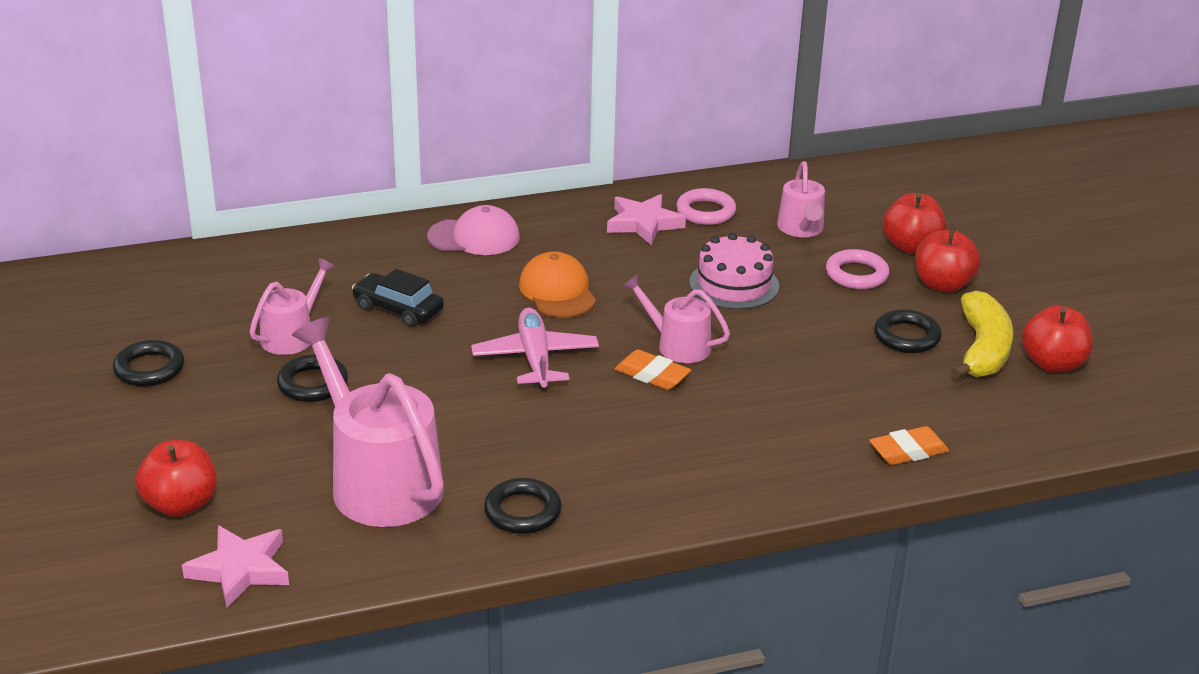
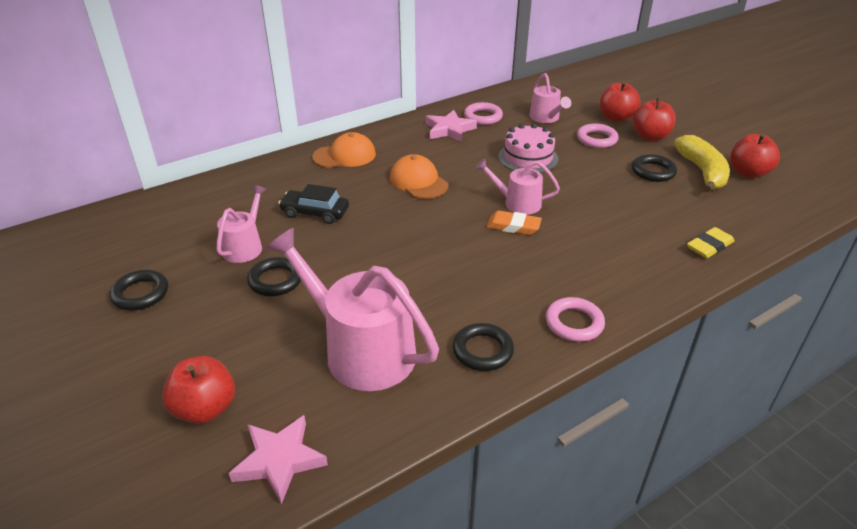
camera: 15 degrees left, 5 degrees up
pink cap [427,205,520,255] -> orange cap [312,132,376,168]
pink plane [471,308,599,388] -> none
orange eraser [869,426,949,465] -> yellow eraser [687,227,735,258]
none -> pink ring [546,297,605,342]

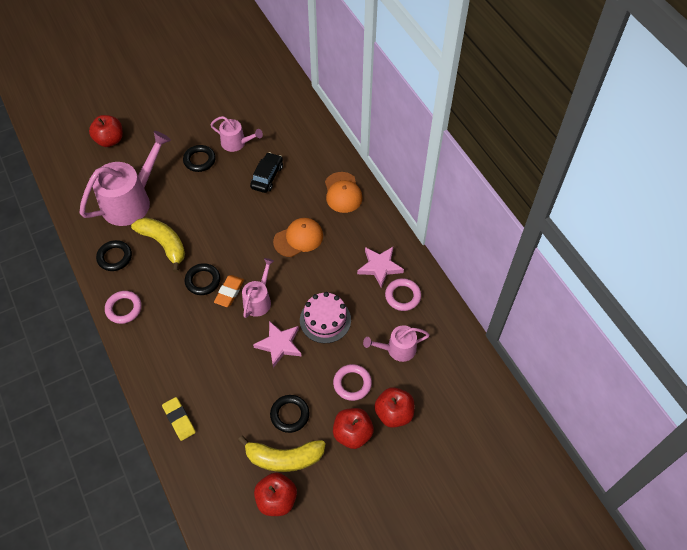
camera: 95 degrees right, 20 degrees up
black ring [109,270,168,311] -> black ring moved to [185,263,220,295]
pink star [229,415,328,504] -> pink star moved to [253,321,301,368]
none -> yellow banana [131,217,185,272]

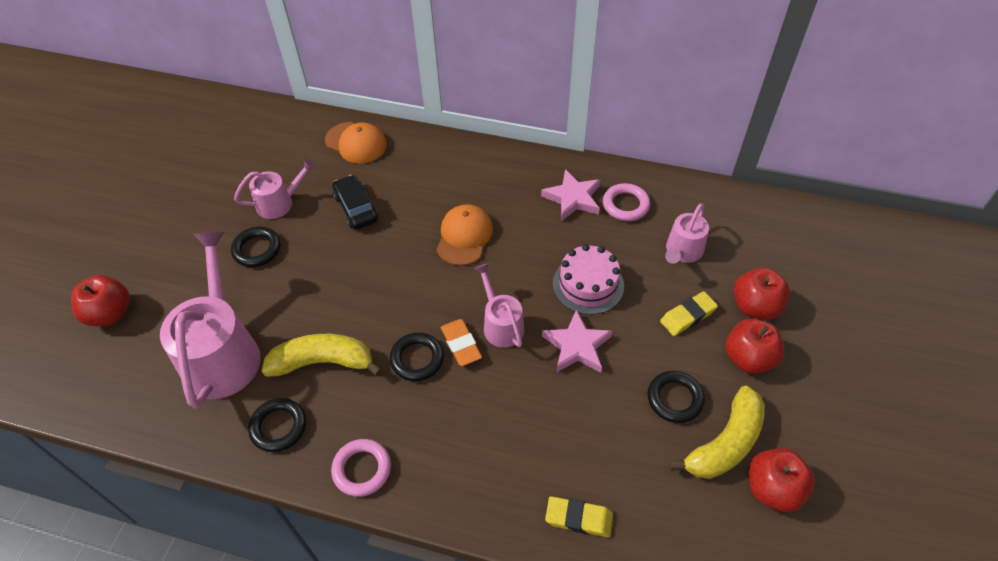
camera: 45 degrees left, 5 degrees down
orange cap [325,172,363,213] -> orange cap moved to [325,122,387,164]
pink ring [333,364,372,401] -> yellow eraser [660,291,718,336]

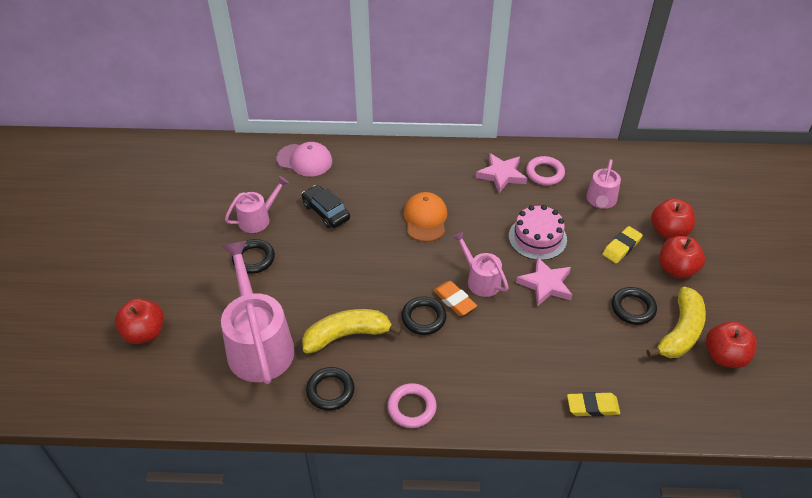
camera: 15 degrees left, 5 degrees down
orange cap [325,122,387,164] -> pink cap [277,142,332,177]

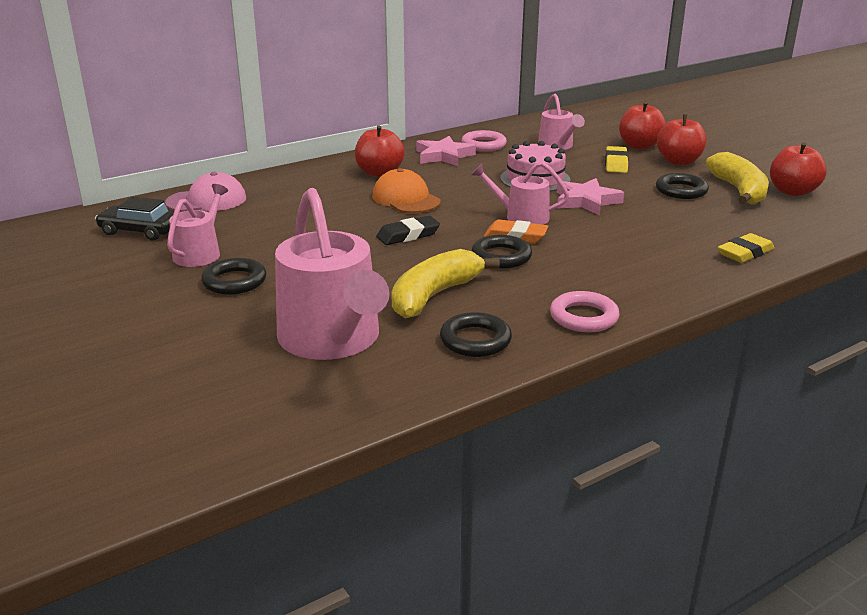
camera: 35 degrees left, 20 degrees down
red apple [115,298,164,344] -> red apple moved to [355,125,405,177]
pink watering can [221,241,295,384] -> pink watering can turned 150 degrees counterclockwise [275,188,389,360]
black car [302,185,350,228] -> black car moved to [95,197,174,240]
none -> black eraser [376,216,440,245]

